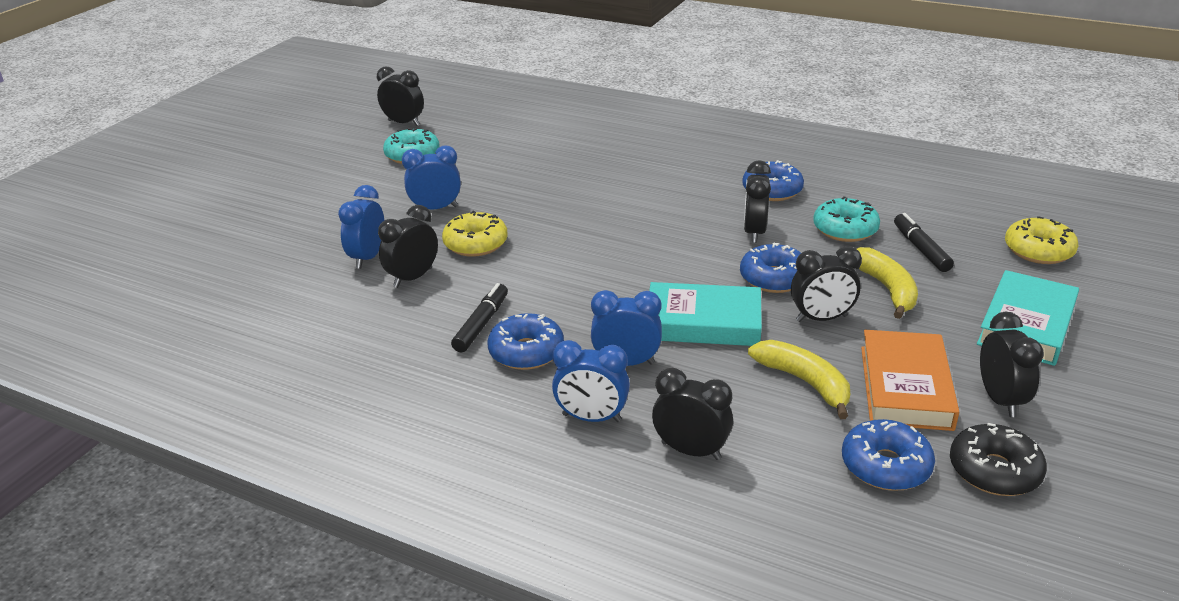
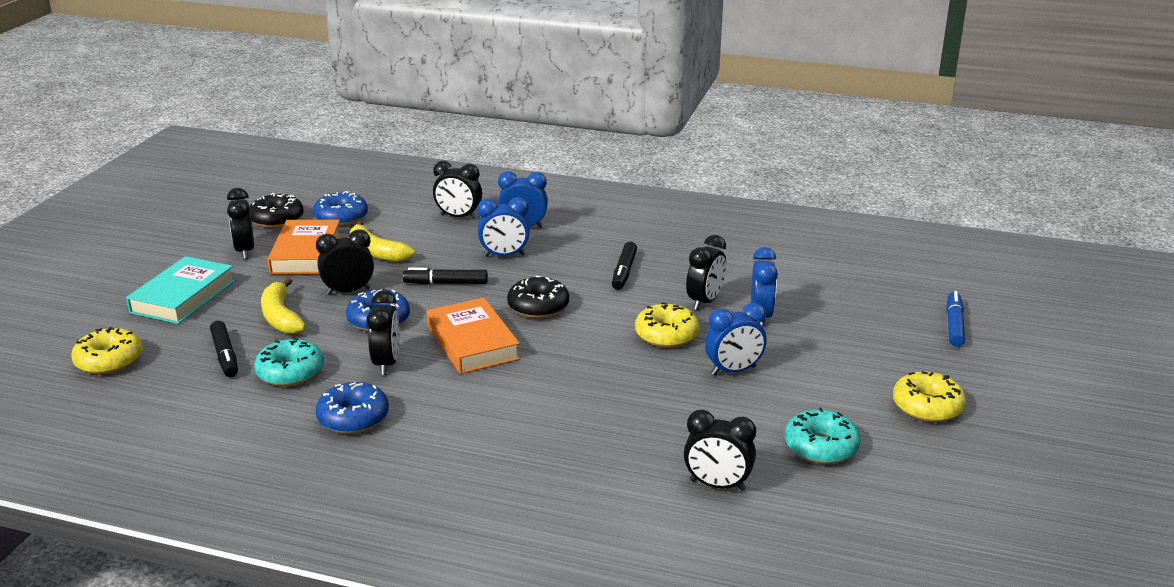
camera: 170 degrees right, 5 degrees down
black clock [377,67,424,126] -> black clock moved to [684,410,756,491]
blue donut [487,313,564,370] -> none
turquoise book [649,282,762,346] -> black marker [403,268,488,285]
none -> orange book [427,298,520,374]
none -> black donut [507,276,569,318]
none -> yellow donut [893,371,966,422]
none -> blue marker [946,291,965,347]

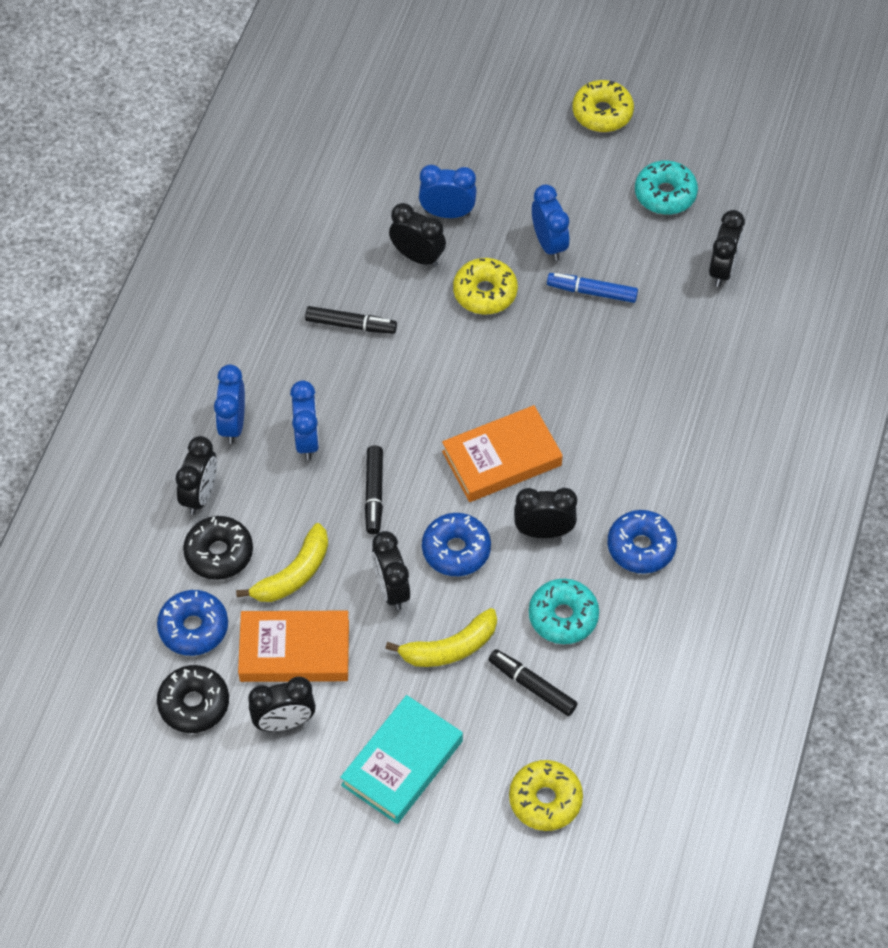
camera: 90 degrees left, 30 degrees up
turquoise book [126,256,235,324] -> turquoise book turned 75 degrees counterclockwise [340,695,463,824]
black marker [210,321,238,377] -> black marker turned 120 degrees counterclockwise [488,649,578,716]
black donut [507,276,569,318] -> black donut moved to [183,516,253,580]
blue marker [946,291,965,347] -> blue marker moved to [547,273,638,303]

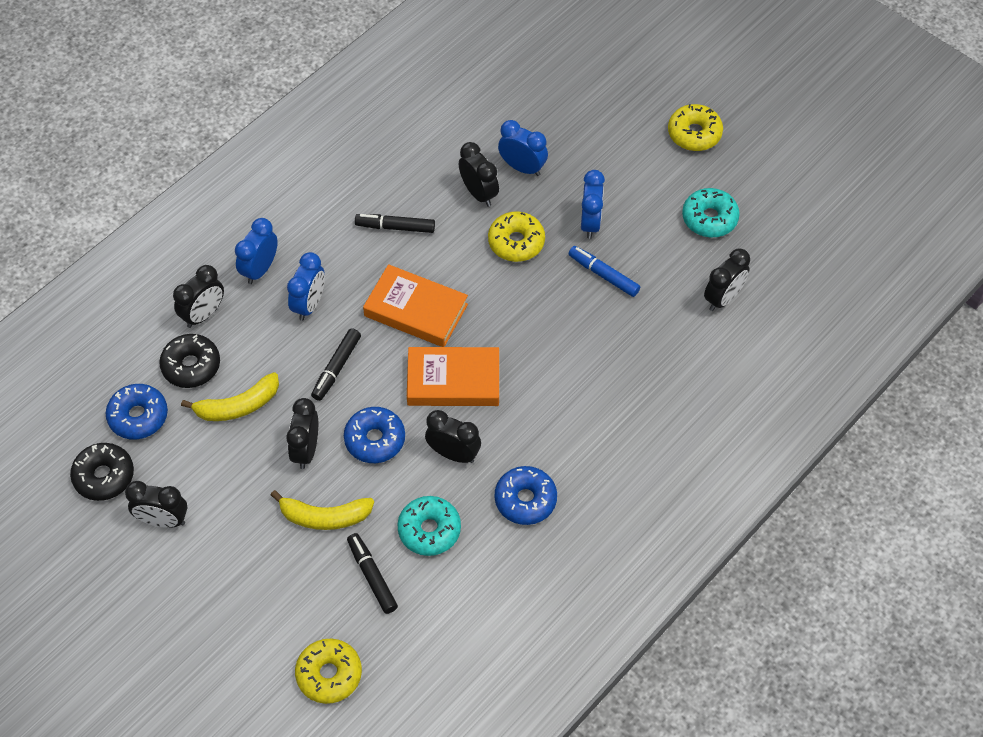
camera: 25 degrees right, 0 degrees up
orange book [238,611,349,682] -> orange book moved to [363,264,468,347]
black marker [305,306,397,334] -> black marker turned 150 degrees clockwise [355,214,435,233]
turquoise book [340,695,463,824] -> none

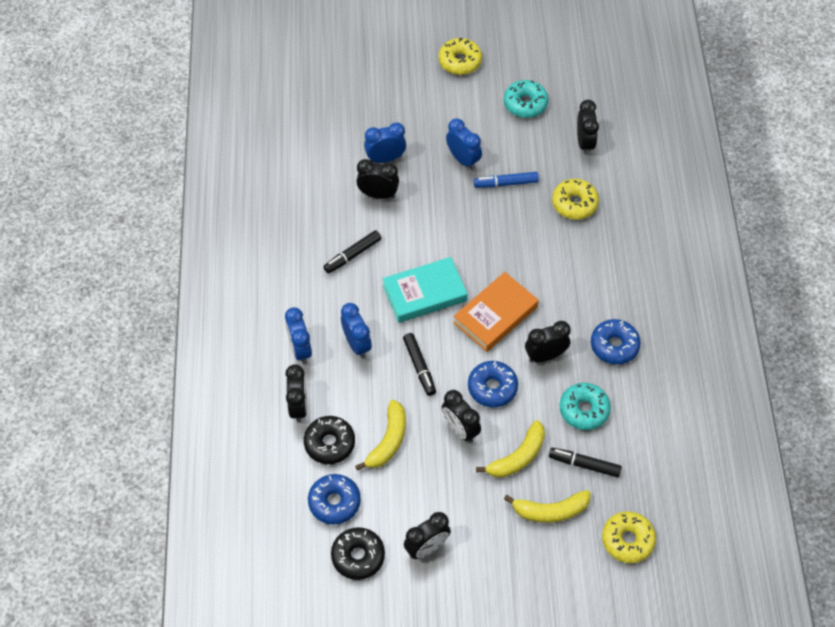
camera: 45 degrees left, 0 degrees up
orange book [363,264,468,347] -> turquoise book [383,257,468,323]
yellow donut [488,211,545,262] -> yellow donut moved to [552,179,599,220]
none -> yellow banana [504,490,591,523]

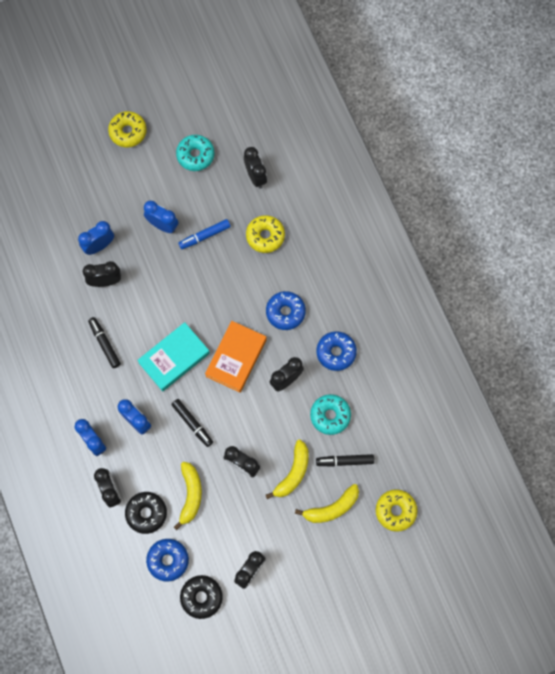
camera: 20 degrees left, 15 degrees up
black marker [323,230,382,273] -> black marker turned 120 degrees clockwise [88,317,121,368]
blue donut [468,361,518,407] -> blue donut moved to [266,291,306,330]

